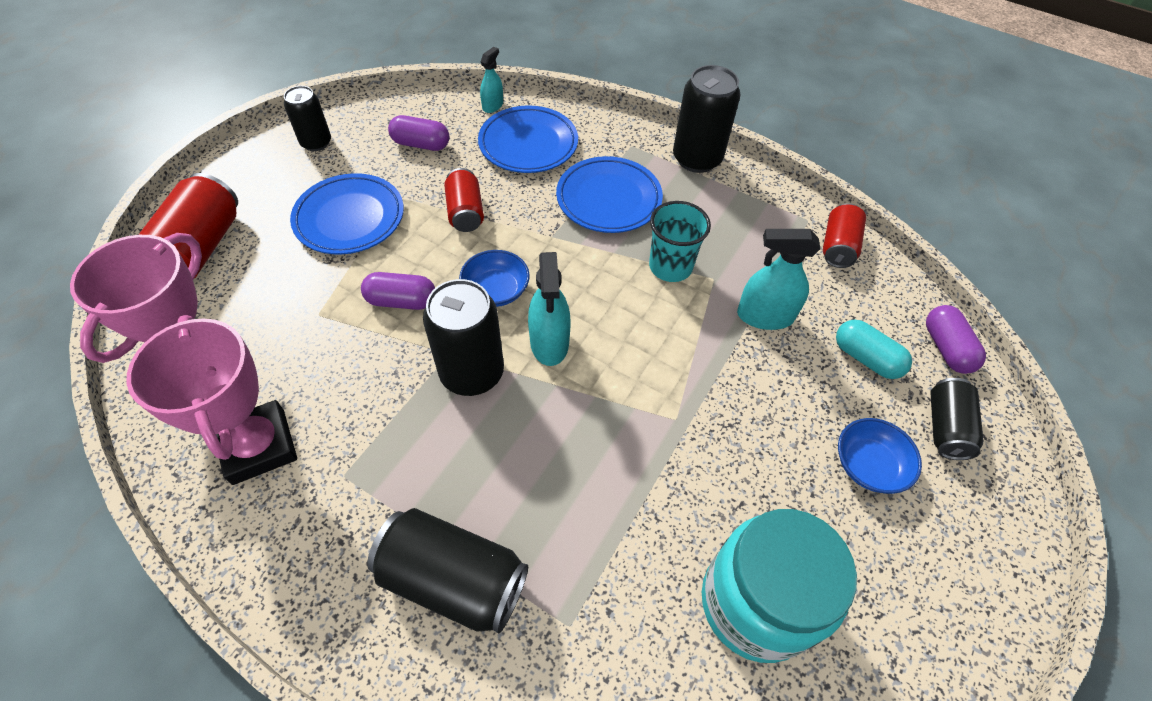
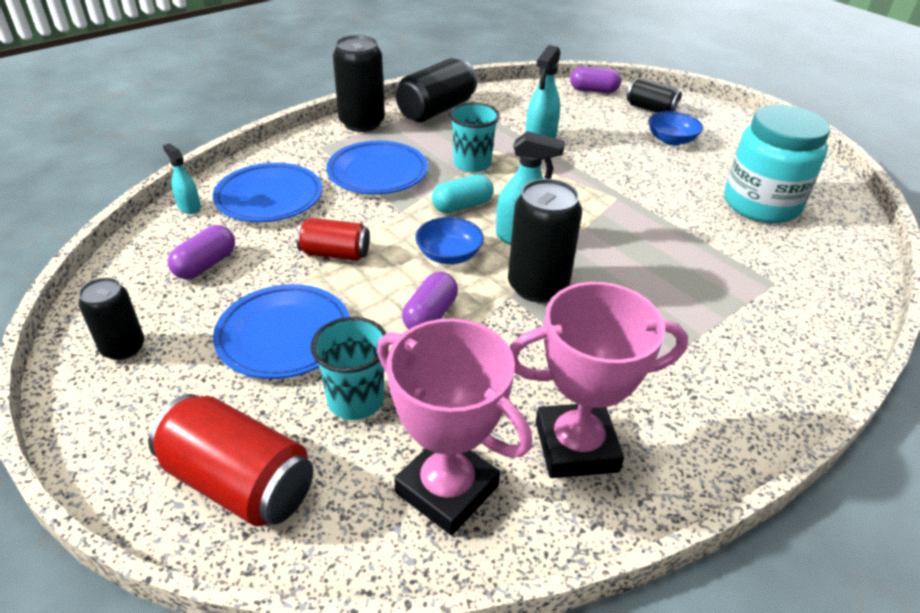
camera: 70 degrees left, 15 degrees down
black can [367,508,528,633] -> black can moved to [396,58,477,122]
red can [823,203,866,268] -> none
turquoise capsule [836,320,912,379] -> turquoise capsule moved to [432,174,493,213]
none -> turquoise cup [311,317,387,420]

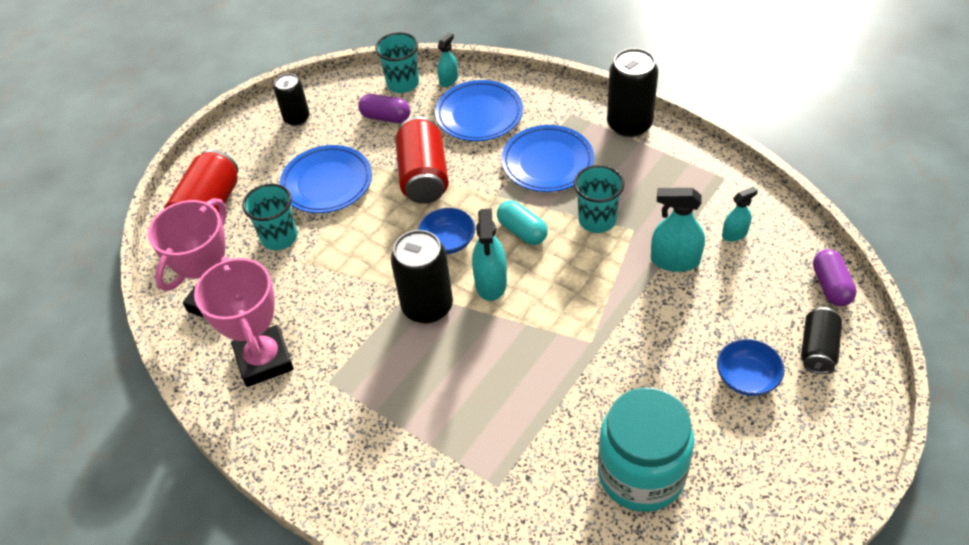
camera: 80 degrees right, 10 degrees up
red can [296,218,370,261] -> red can [395,116,449,204], size x1.61
black can [396,58,477,122] -> none
purple capsule [402,272,458,329] -> none
none -> turquoise cup [375,32,419,93]
none -> turquoise spray bottle [722,187,758,242]

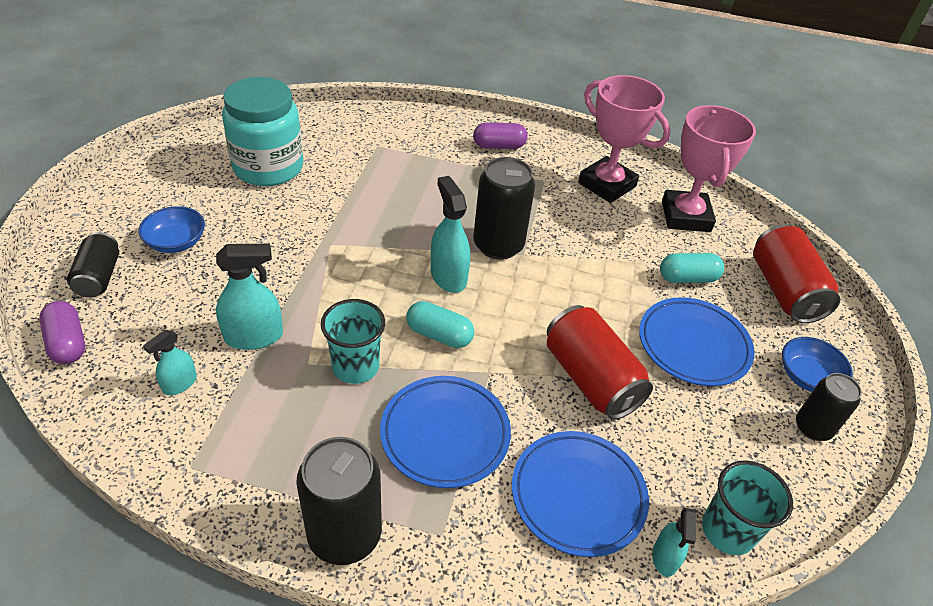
camera: 150 degrees right, 5 degrees down
turquoise cup [242,183,298,250] -> turquoise capsule [660,253,724,283]
purple capsule [358,94,410,123] -> purple capsule moved to [473,123,528,149]
blue bowl [418,208,475,254] -> blue bowl moved to [782,337,853,392]

